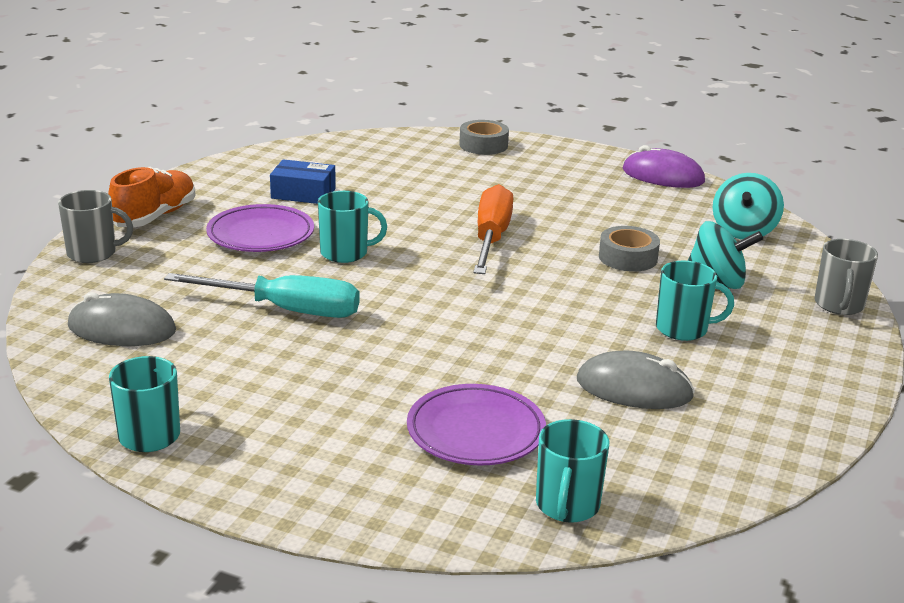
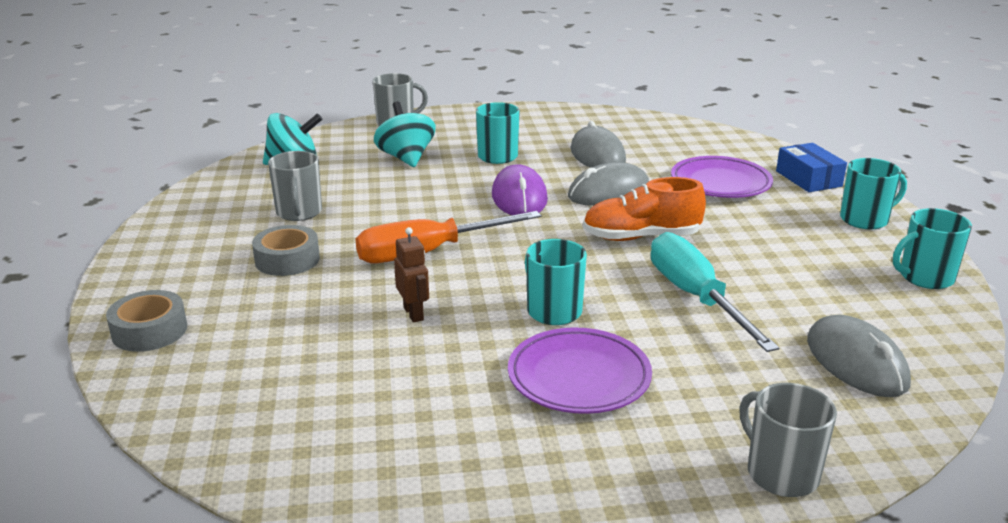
camera: 120 degrees left, 0 degrees up
orange shoe [108,167,196,227] -> orange shoe moved to [583,177,706,241]
blue box [270,159,336,204] -> blue box moved to [776,143,847,192]
turquoise mug [536,419,609,523] -> turquoise mug moved to [840,158,907,229]
grey tape [599,226,660,272] -> grey tape moved to [252,225,320,276]
purple mouse [623,145,705,188] -> purple mouse moved to [492,164,548,215]
none -> grey mug [268,151,322,221]
none -> brown robot [394,227,429,322]
none -> grey mouse [568,162,649,206]

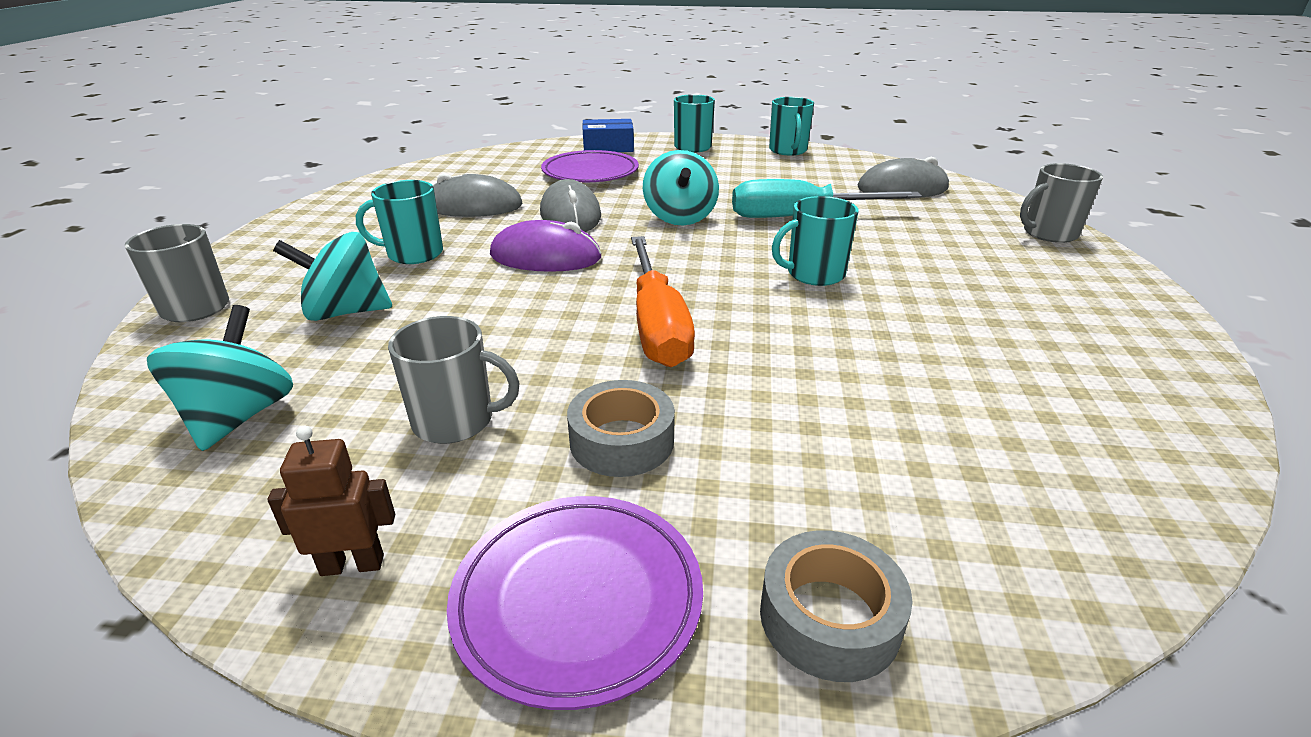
camera: 75 degrees left, 5 degrees up
brown robot [394,227,429,322] -> brown robot moved to [267,426,395,576]
purple plate [508,327,652,414] -> purple plate moved to [447,496,703,710]
orange shoe [583,177,706,241] -> turquoise spinning top [643,150,719,225]

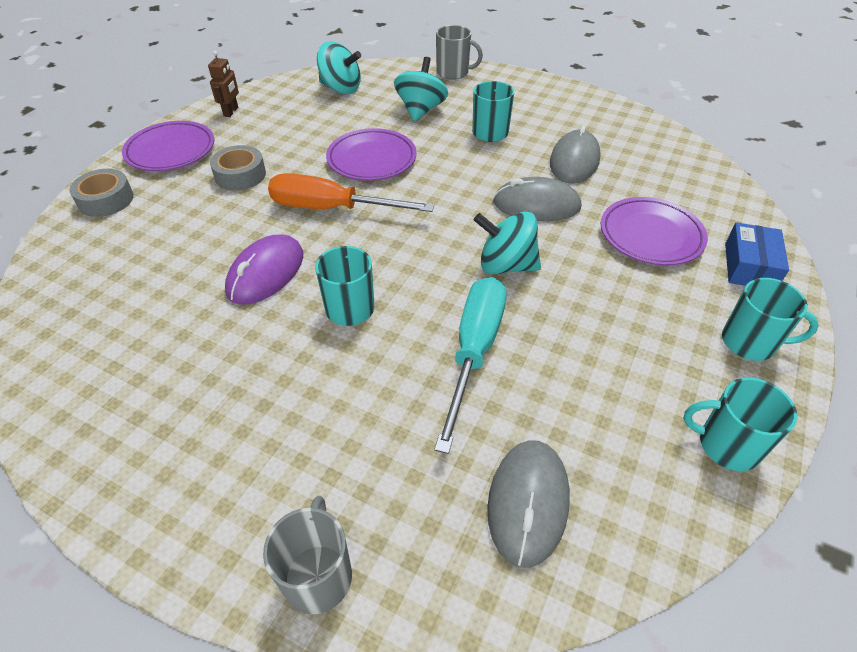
camera: 110 degrees right, 15 degrees up
grey mug [388,316,519,444] -> none
purple mouse [490,220,601,272] -> purple mouse moved to [225,234,303,305]
none -> purple plate [326,128,417,181]

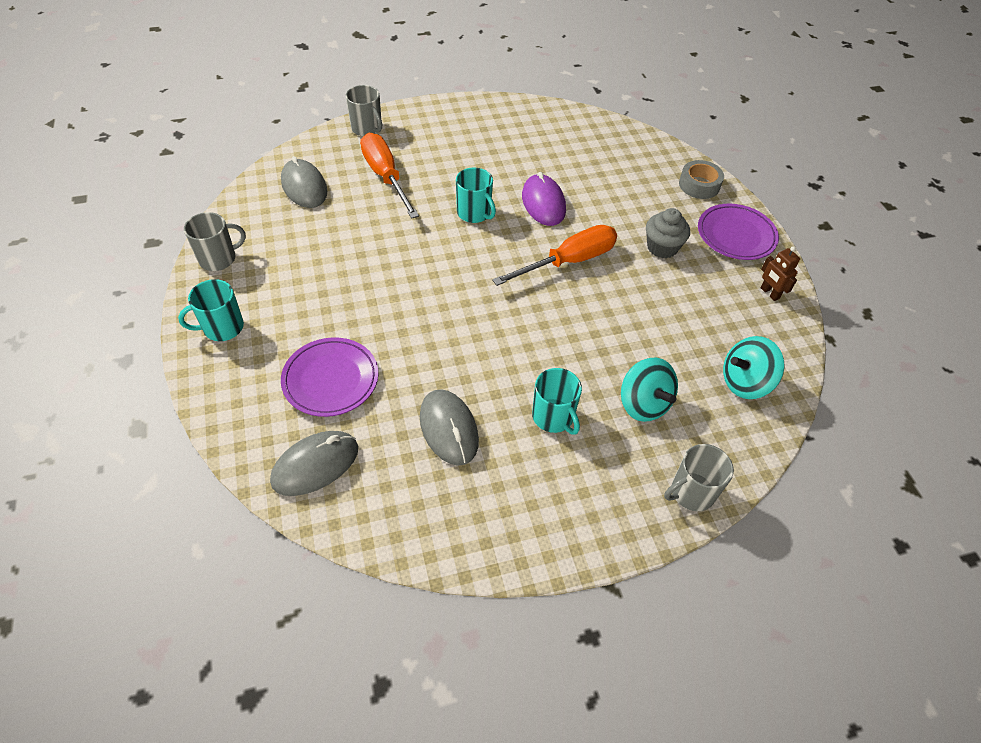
camera: 135 degrees right, 5 degrees up
grey tape [210,145,266,190] -> grey cupcake [646,208,690,258]
purple plate [326,128,417,181] -> none
turquoise screwdriver [434,277,506,454] -> none
turquoise spinning top [474,211,541,274] -> none
grey mouse [493,177,581,221] -> grey mouse moved to [270,431,358,496]
turquoise mug [684,378,797,471] -> grey mug [184,212,246,271]
blue box [725,223,789,286] -> none
none -> orange screwdriver [360,133,419,219]

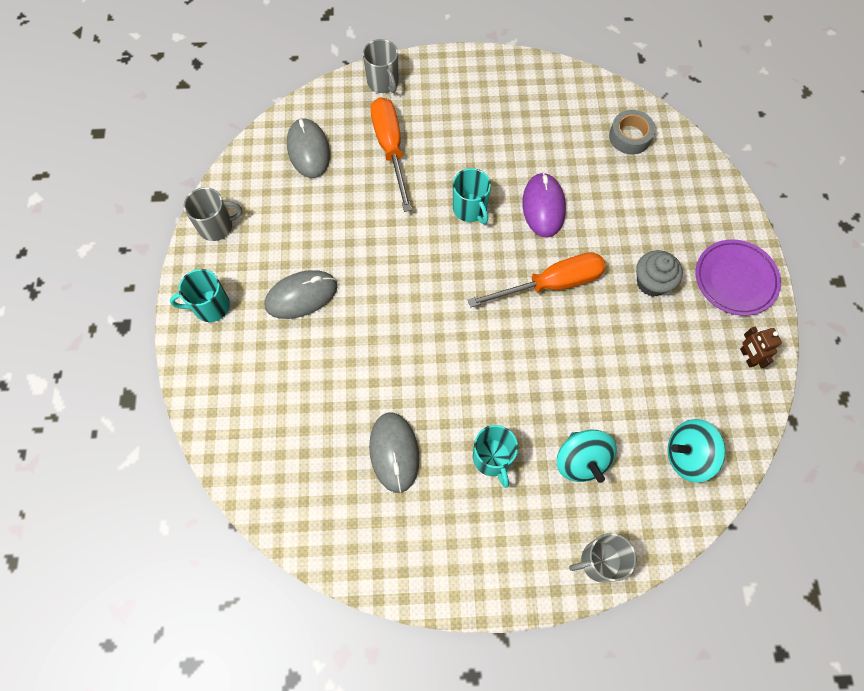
camera: 15 degrees right, 15 degrees up
grey mouse [270,431,358,496] -> grey mouse moved to [264,270,338,319]
purple plate [281,337,379,417] -> none
grey tape [679,160,724,199] -> grey tape moved to [609,110,655,154]

